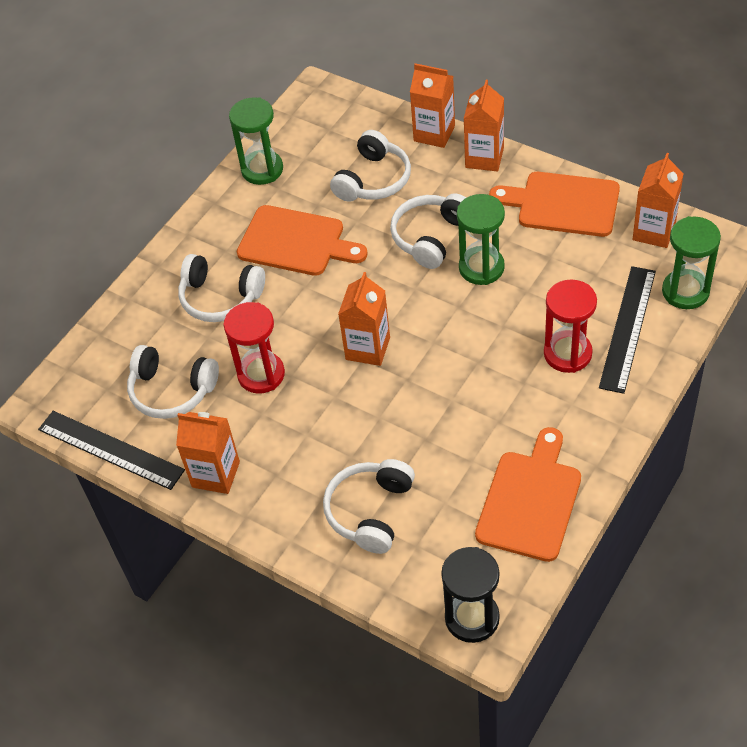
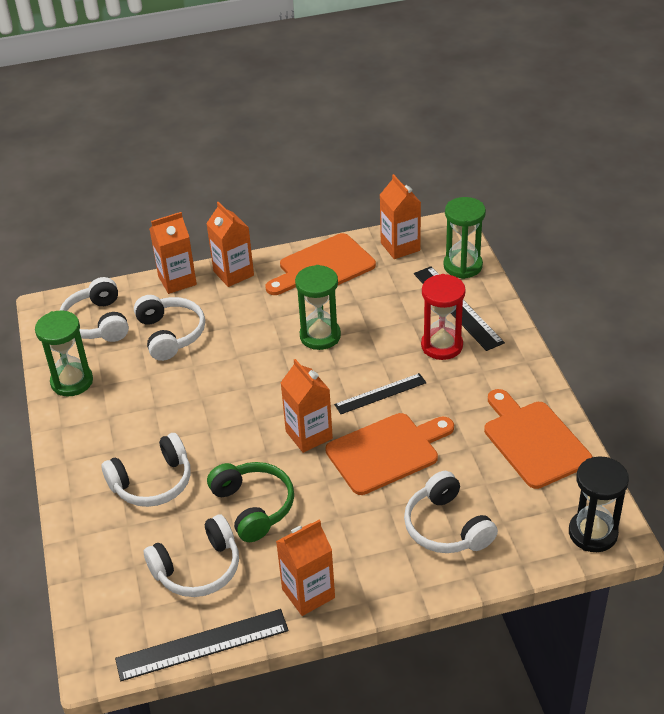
camera: 50 degrees left, 10 degrees down
red hourglass [224,302,285,394] -> green headphones [207,462,294,542]
orange cutting board [237,205,368,276] -> orange cutting board moved to [325,413,454,495]
white headphones [390,193,466,269] -> white headphones moved to [59,277,129,342]
none -> black ruler [334,373,426,414]

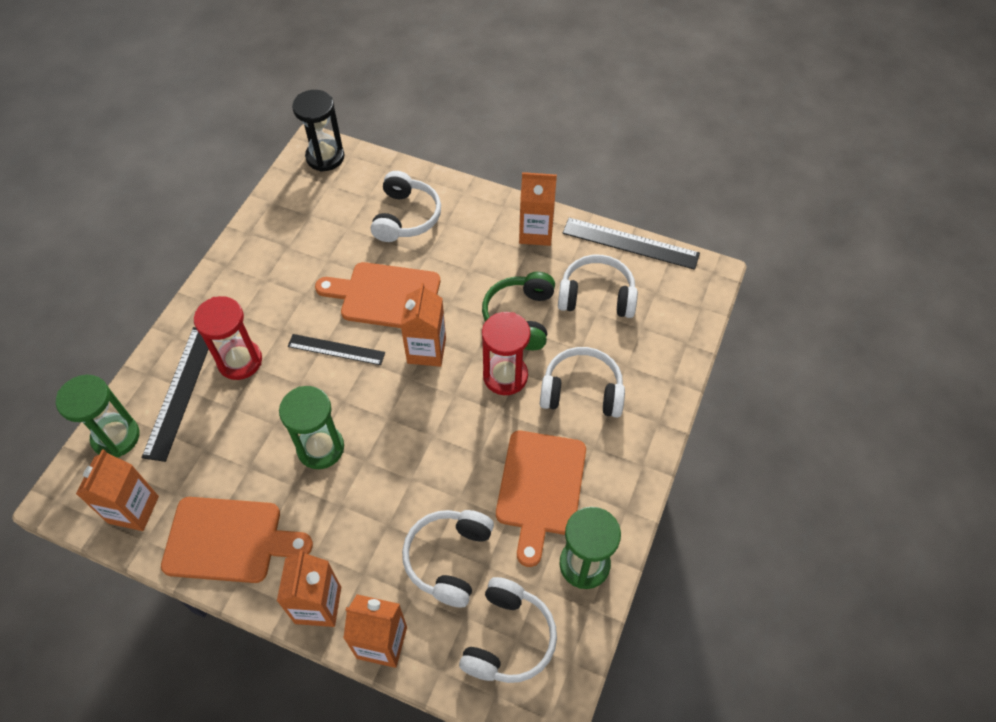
camera: 145 degrees left, 15 degrees up
orange cutting board [484,389,593,489] -> orange cutting board moved to [496,431,586,567]
none -> red hourglass [482,312,531,395]

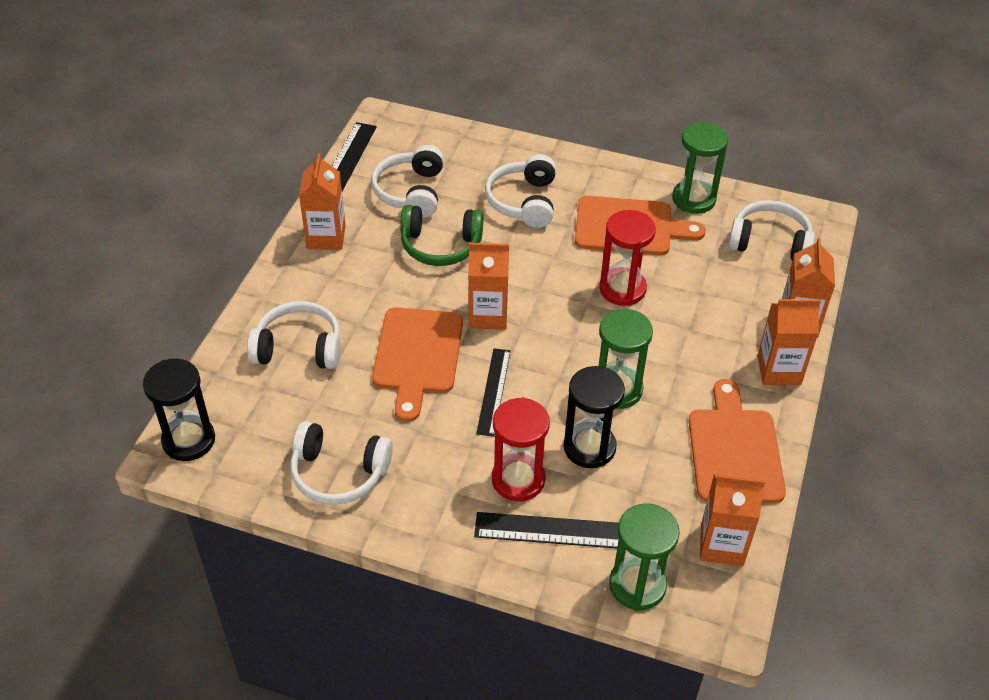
camera: 95 degrees left, 10 degrees down
white headphones [402,510,494,607] -> white headphones moved to [290,421,393,505]
red hourglass [482,312,531,395] -> red hourglass moved to [599,210,656,306]
none -> black hourglass [564,366,625,468]

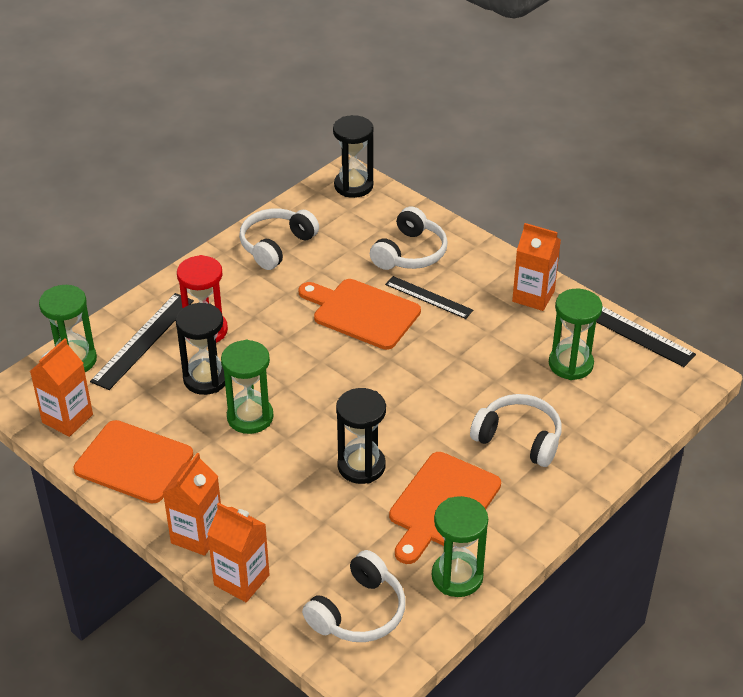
camera: 115 degrees right, 5 degrees down
white headphones [371,145,444,218] -> green hourglass [549,289,603,380]
green headphones [400,205,483,266] -> none
orange carton [468,243,509,330] -> none
black ruler [476,348,510,437] -> black ruler moved to [385,276,473,319]
red hourglass [599,210,656,306] -> black hourglass [336,388,386,484]

